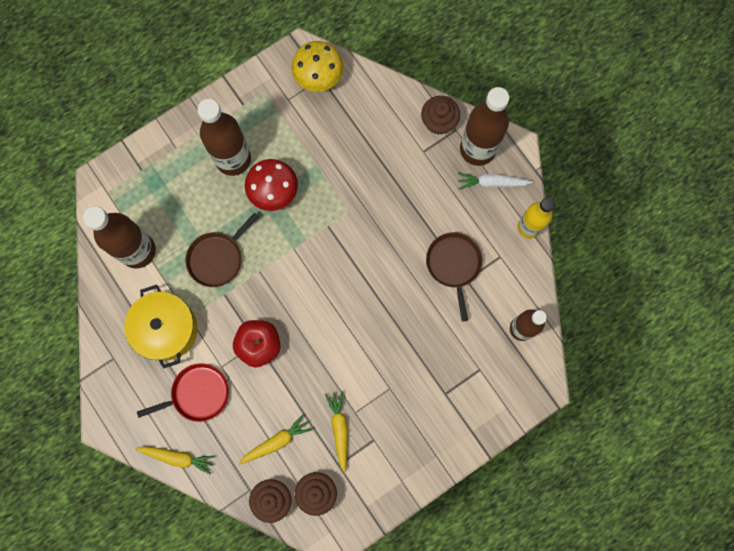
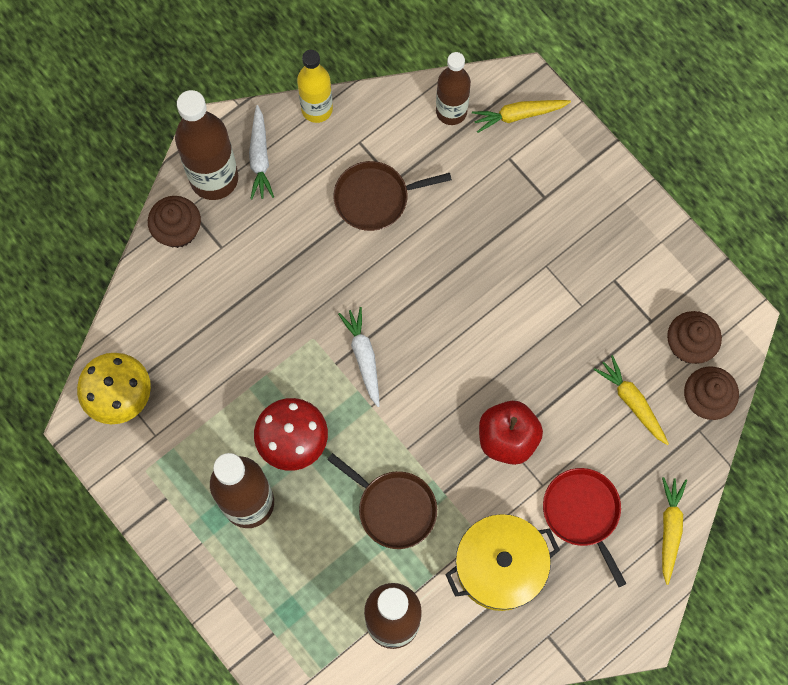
camera: 95 degrees left, 5 degrees down
yellow carrot [325,391,348,472] -> yellow carrot moved to [472,100,571,133]
none -> white carrot [338,307,380,407]

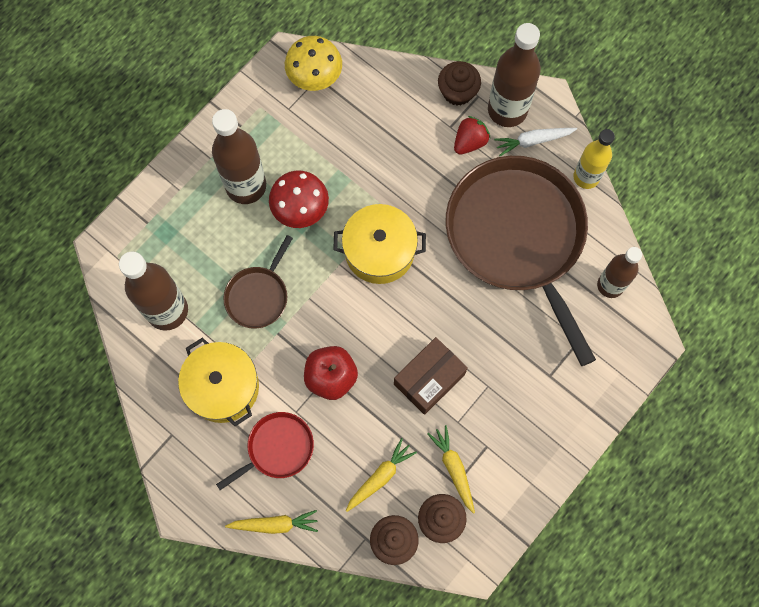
camera: 80 degrees right, 0 degrees up
brown pan [333,161,452,231] -> brown pan [446,156,596,366], size x2.25
white carrot [338,307,380,407] -> yellow pot [333,204,426,284]
yellow carrot [472,100,571,133] -> yellow carrot moved to [427,425,475,514]
none -> brown box [394,337,468,415]
none -> red strawberry [454,116,490,155]

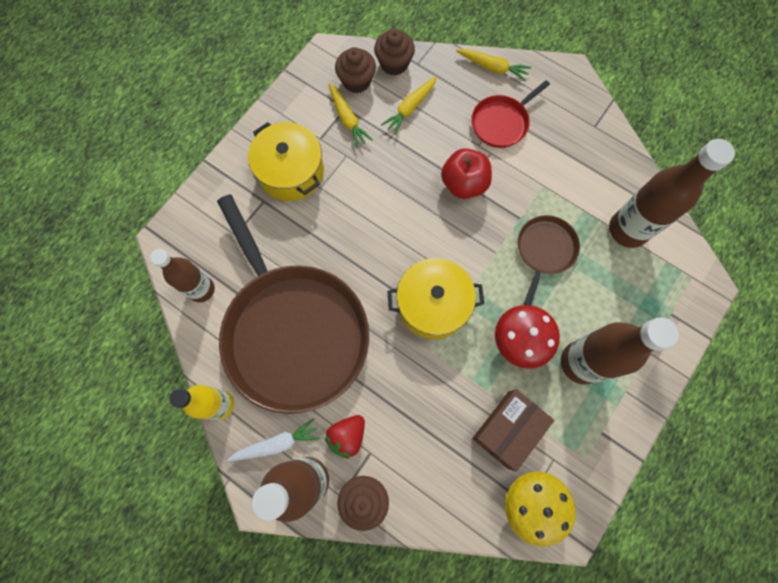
camera: 175 degrees right, 0 degrees up
yellow pot [178,338,259,426] -> yellow pot moved to [248,122,324,201]
yellow carrot [225,510,318,534] -> yellow carrot turned 150 degrees counterclockwise [456,49,531,82]
brown box [394,337,468,415] -> brown box moved to [472,389,554,472]

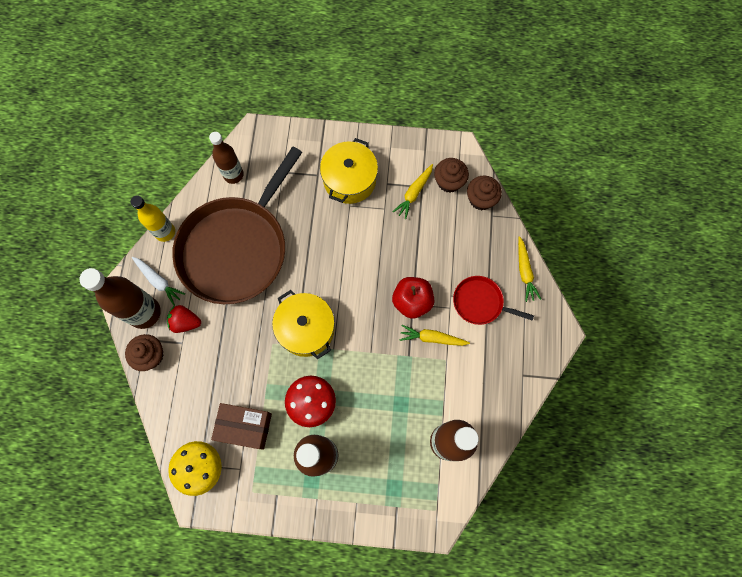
camera: 60 degrees right, 0 degrees up
yellow carrot [381,76,437,135] -> yellow carrot moved to [400,325,470,346]
brown pan [518,215,580,306] -> none

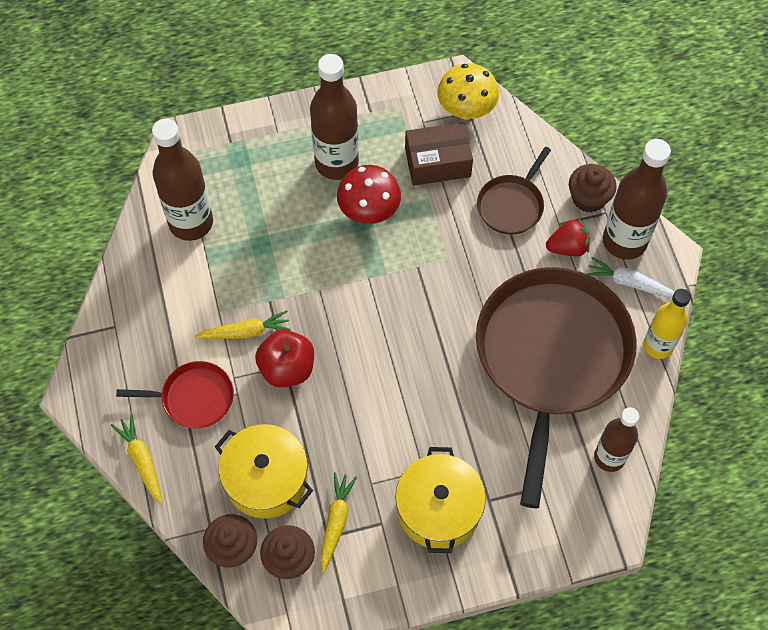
camera: 160 degrees right, 10 degrees down
yellow pot [272,290,335,359] -> yellow pot moved to [215,424,313,519]
none -> brown pan [477,147,551,235]

